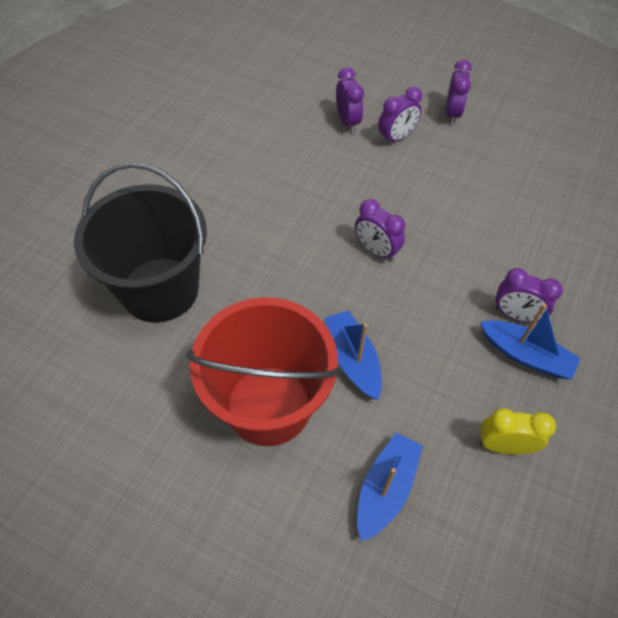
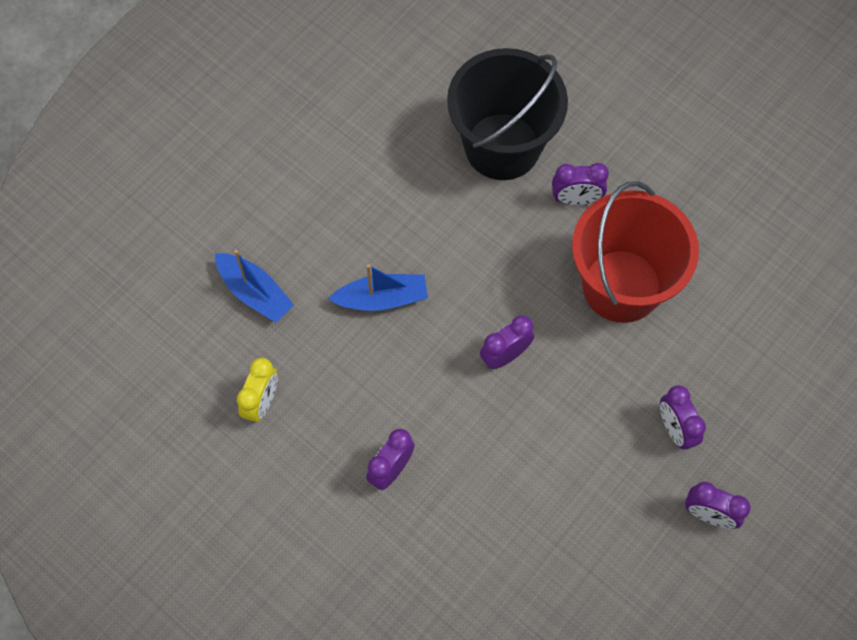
camera: 105 degrees right, 10 degrees up
red bucket [187,297,340,446] -> red bucket moved to [572,181,699,323]
purple clock [336,67,364,133] -> purple clock moved to [552,163,609,205]
blue boat [480,304,581,379] -> none

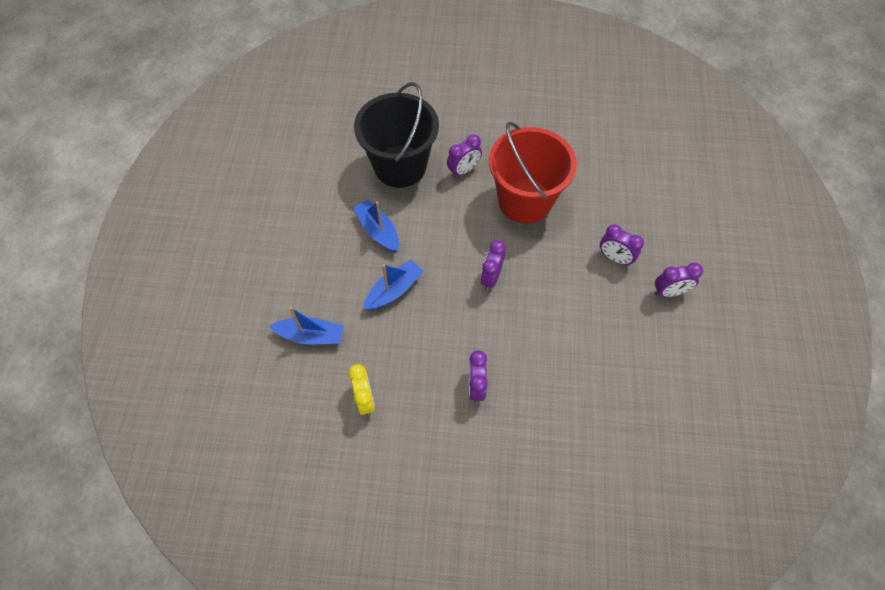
camera: 35 degrees left, 5 degrees down
none -> blue boat [353,200,399,252]

